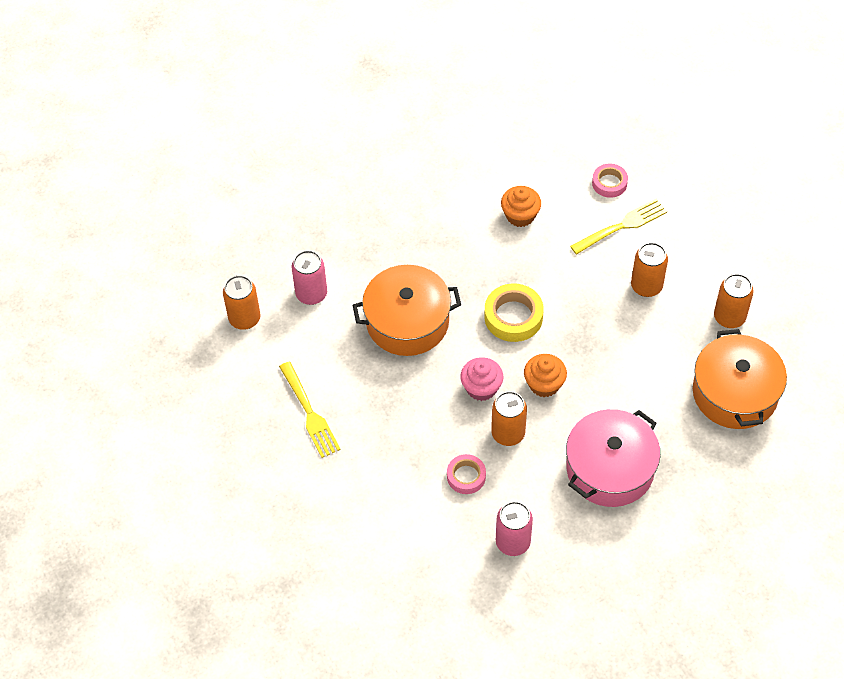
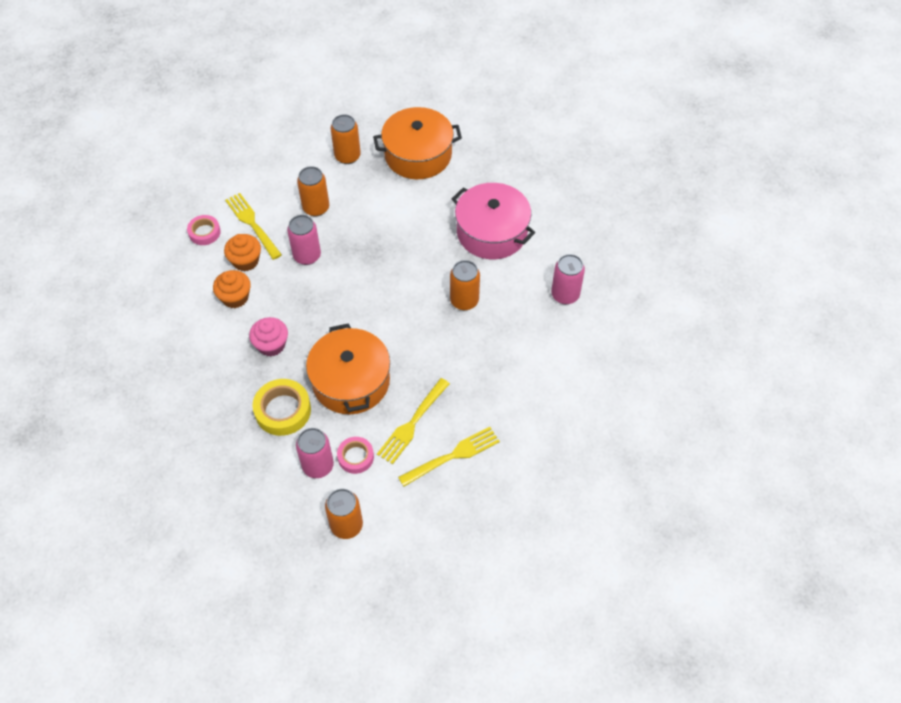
camera: 95 degrees left, 0 degrees up
pink tape [447,454,486,494] -> pink tape moved to [337,437,374,474]
pink cupcake [460,357,503,401] -> pink cupcake moved to [249,317,288,357]
yellow tape [484,283,544,342] -> yellow tape moved to [253,379,311,436]
orange cupcake [524,354,567,397] -> orange cupcake moved to [224,234,261,271]
none -> pink can [287,215,321,265]
none -> yellow fork [377,378,450,464]

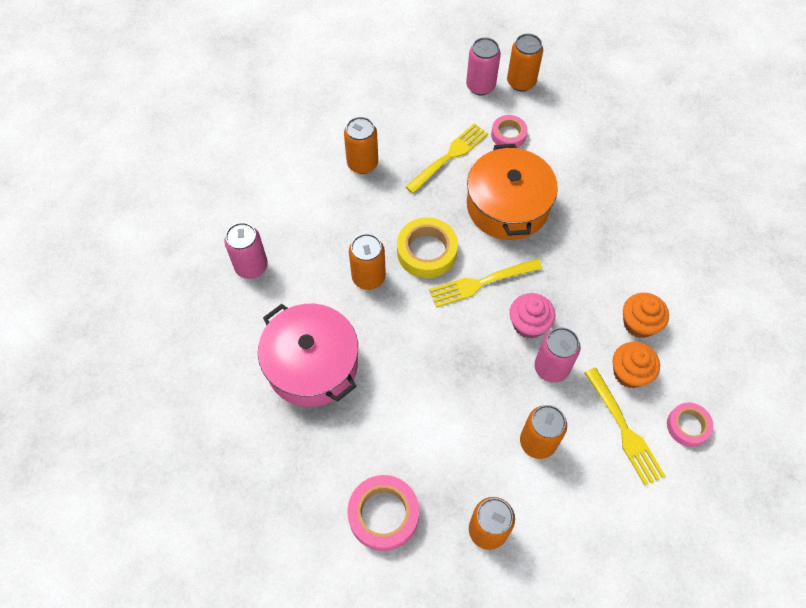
camera: 170 degrees left, 5 degrees up
pink cupcake [249,317,288,357] -> pink cupcake moved to [510,293,555,339]
yellow tape [253,379,311,436] -> yellow tape moved to [397,217,458,278]
pink can [296,428,334,478] -> pink can moved to [466,37,501,95]
orange pot [373,107,462,179] -> pink tape [347,475,419,551]
yellow fork [398,427,500,487] -> yellow fork moved to [429,259,542,308]
none -> orange can [344,117,378,174]

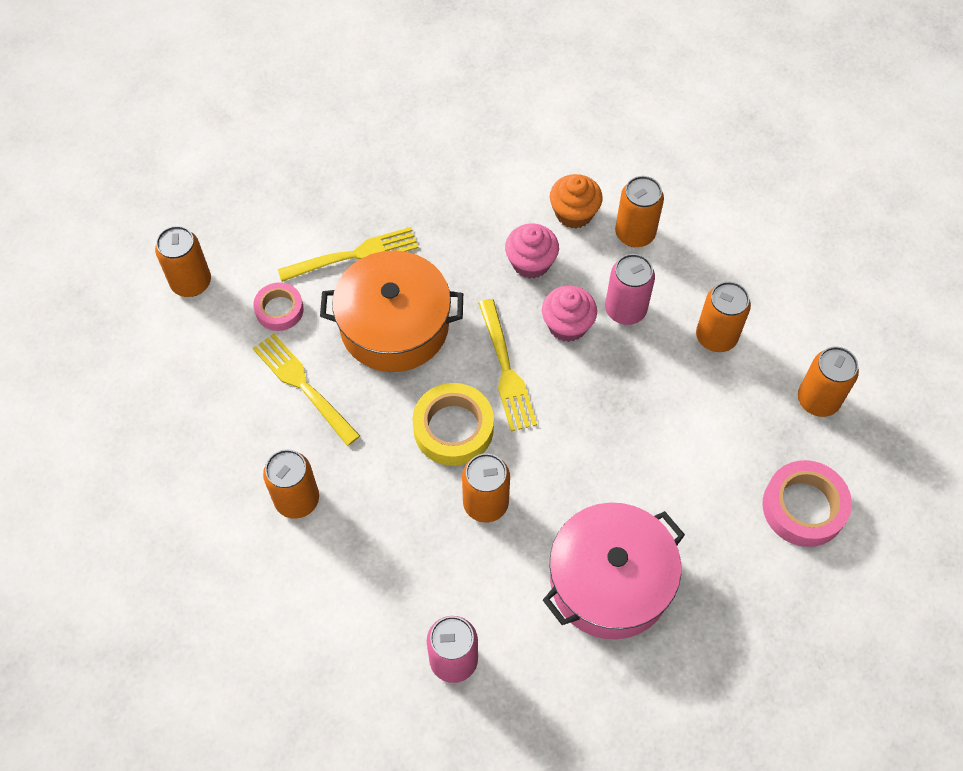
camera: 85 degrees left, 0 degrees up
pink can [466,37,501,95] -> none
yellow fork [584,367,665,486] -> yellow fork moved to [278,227,419,282]
orange cupcake [612,342,660,388] -> orange can [615,176,664,247]
pink tape [667,402,714,447] -> none
none -> pink cupcake [505,224,559,279]

